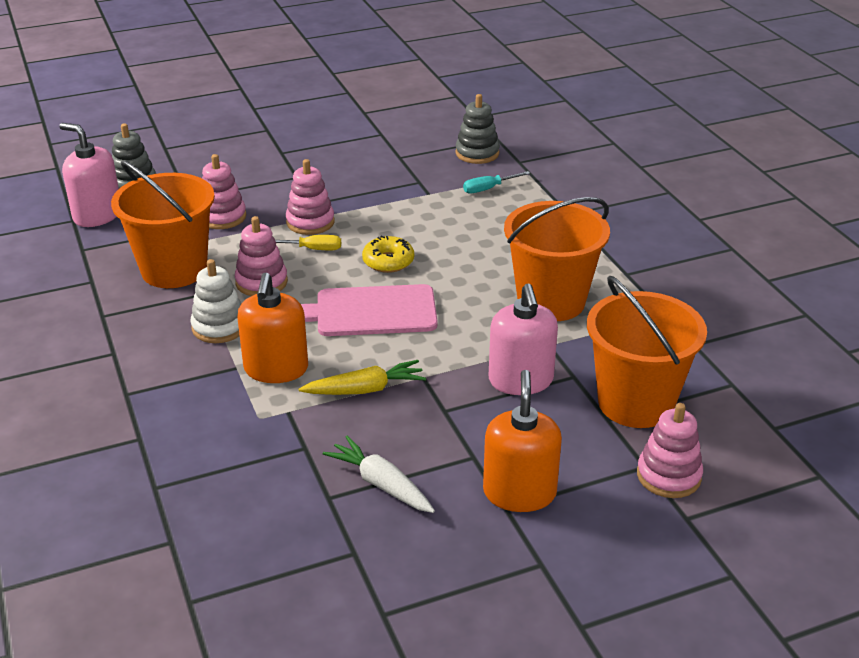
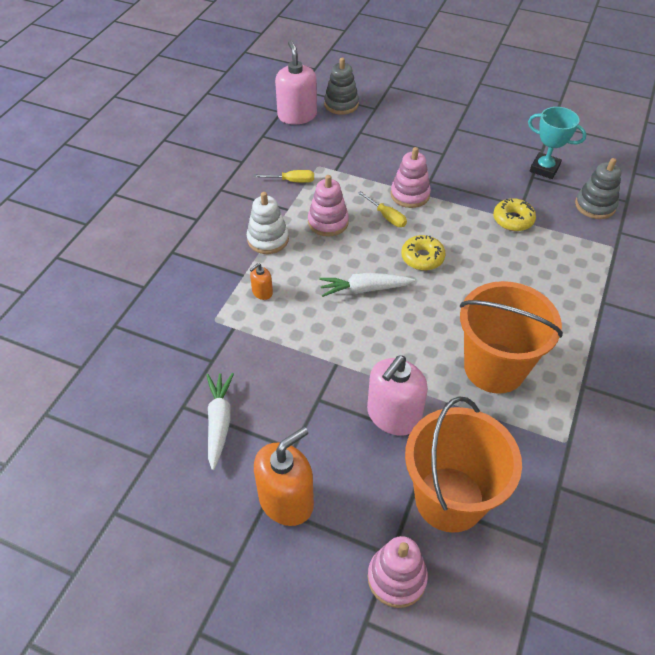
camera: 45 degrees right, 15 degrees up
orange bucket [111,160,215,288] -> yellow screwdriver [253,170,314,183]
pink stacking toy [202,154,246,229] -> none
orange soap dispenser [237,273,308,383] -> orange soap dispenser [250,263,273,300], size x0.47
yellow carrot [299,360,426,395] -> none
pink cutting board [301,284,438,336] -> white carrot [319,273,415,297]
turquoise screwdriver [463,171,530,194] -> none
none -> yellow donut [493,198,536,231]
none -> turquoise trophy [528,107,586,179]

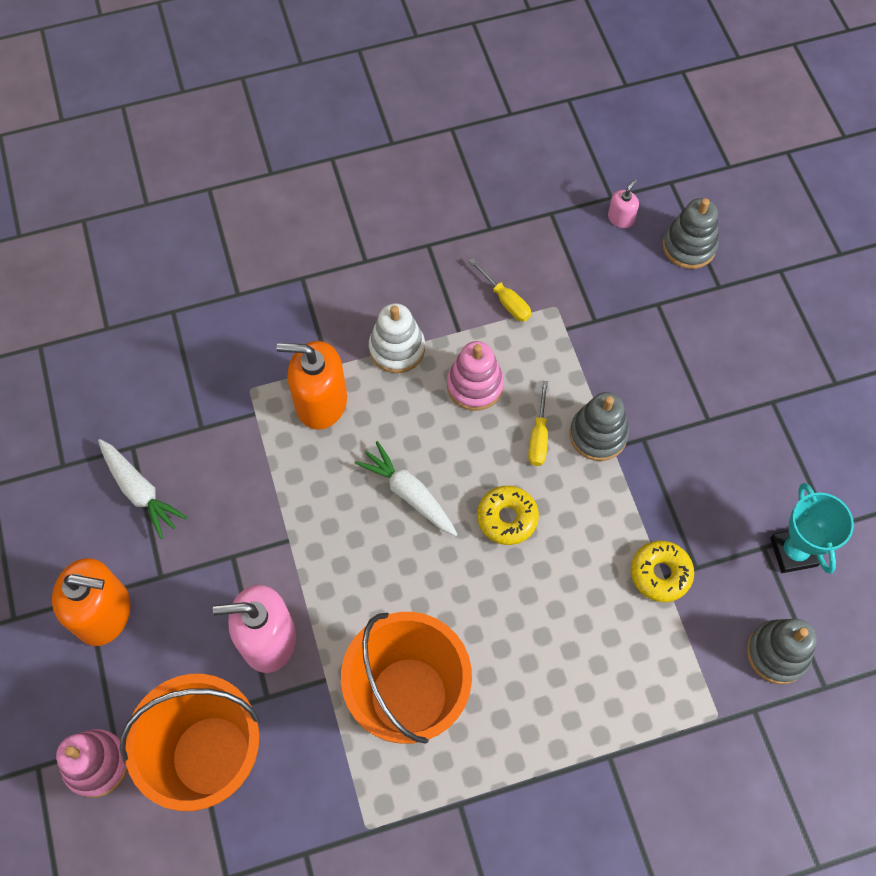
camera: 50 degrees right, 15 degrees up
white carrot [206,373,234,470] -> white carrot turned 90 degrees clockwise [98,439,187,539]
orange soap dispenser [250,263,273,300] -> orange soap dispenser [276,341,347,429], size x2.13
pink soap dispenser [275,40,317,124] -> pink soap dispenser [608,179,639,228], size x0.47
pink stacking toy [391,147,431,208] -> grey stacking toy [570,392,629,461]

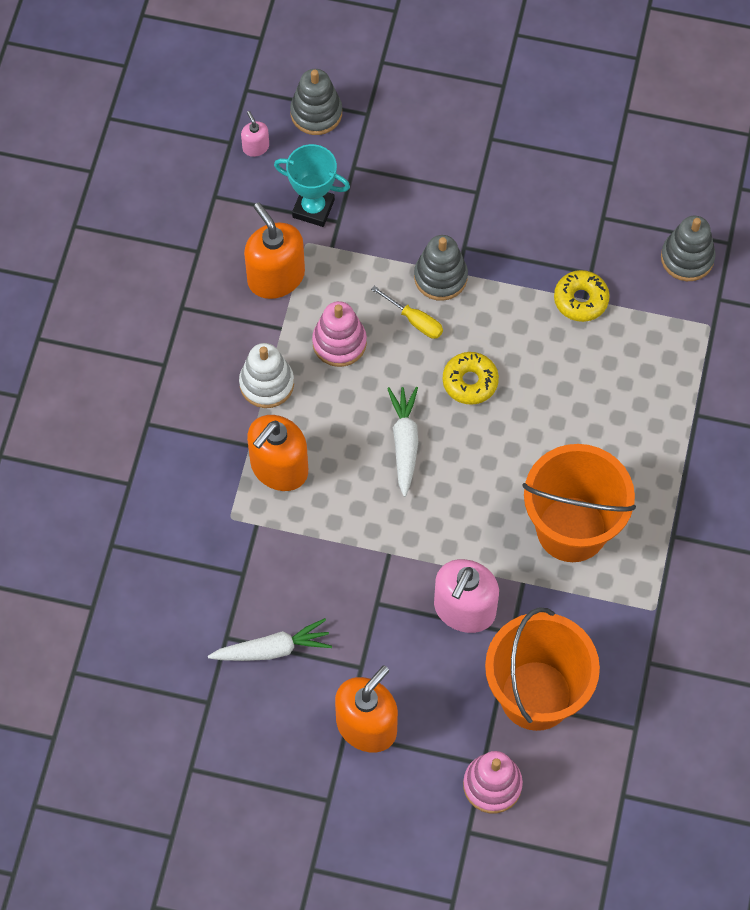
camera: 60 degrees left, 0 degrees up
white carrot [355,441,458,536] -> white carrot turned 105 degrees clockwise [387,387,418,497]
yellow screwdriver [469,258,531,322] -> orange soap dispenser [244,203,305,299]
turquoise trophy [770,483,854,574] -> turquoise trophy moved to [274,144,350,227]

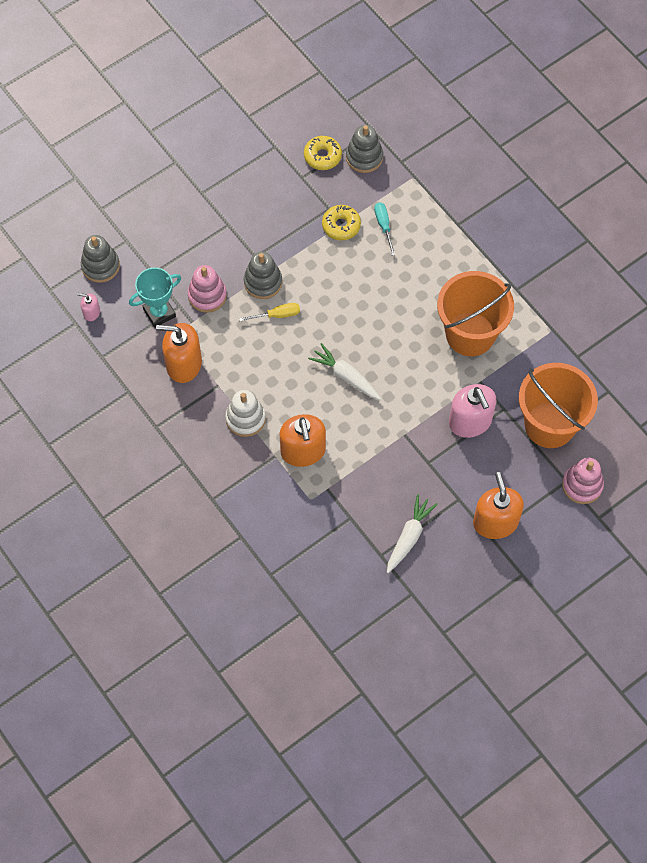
camera: 50 degrees left, 0 degrees up
pink stacking toy [312,301,367,367] -> pink stacking toy moved to [188,265,227,313]
yellow donut [443,352,499,405] -> yellow donut moved to [304,136,342,170]
none -> turquoise screwdriver [374,203,396,256]

